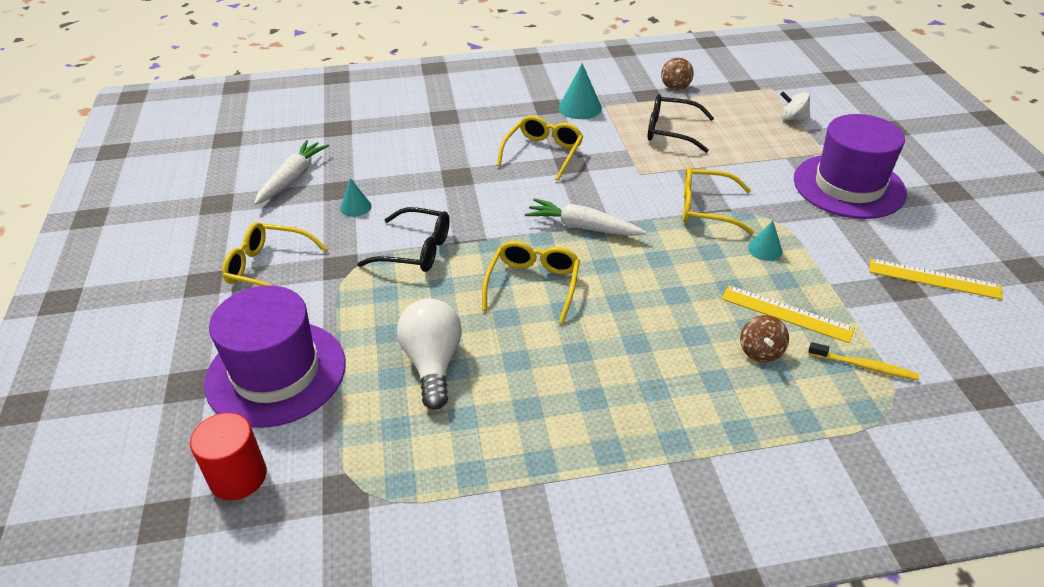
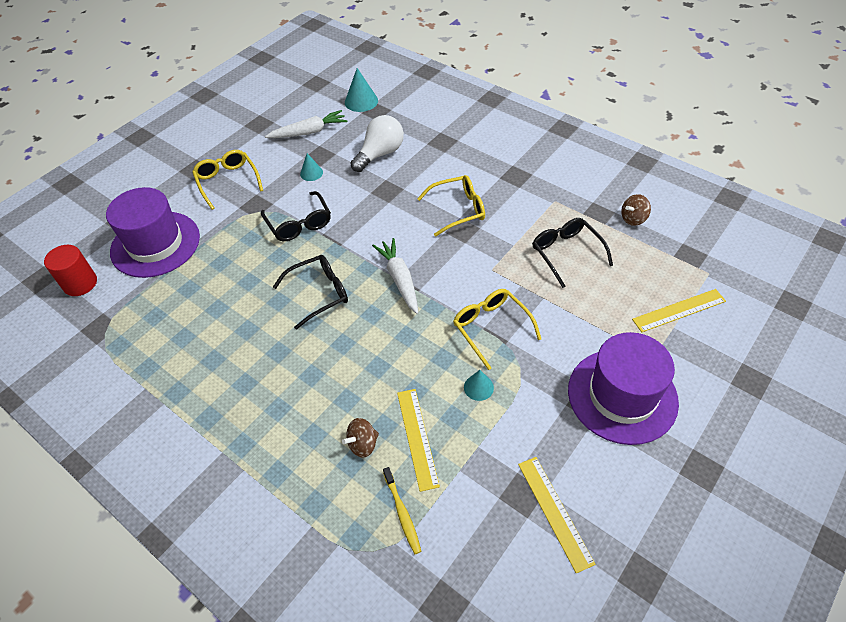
camera: 50 degrees right, 10 degrees up
white light bulb [397,299,462,410] -> white light bulb moved to [350,115,404,172]
yellow glasses [482,241,580,323] -> black glasses [273,255,348,330]
turquoise cone [559,63,602,119] -> turquoise cone moved to [345,68,378,112]
white spinning top [780,91,810,121] -> yellow ruler [632,289,726,332]

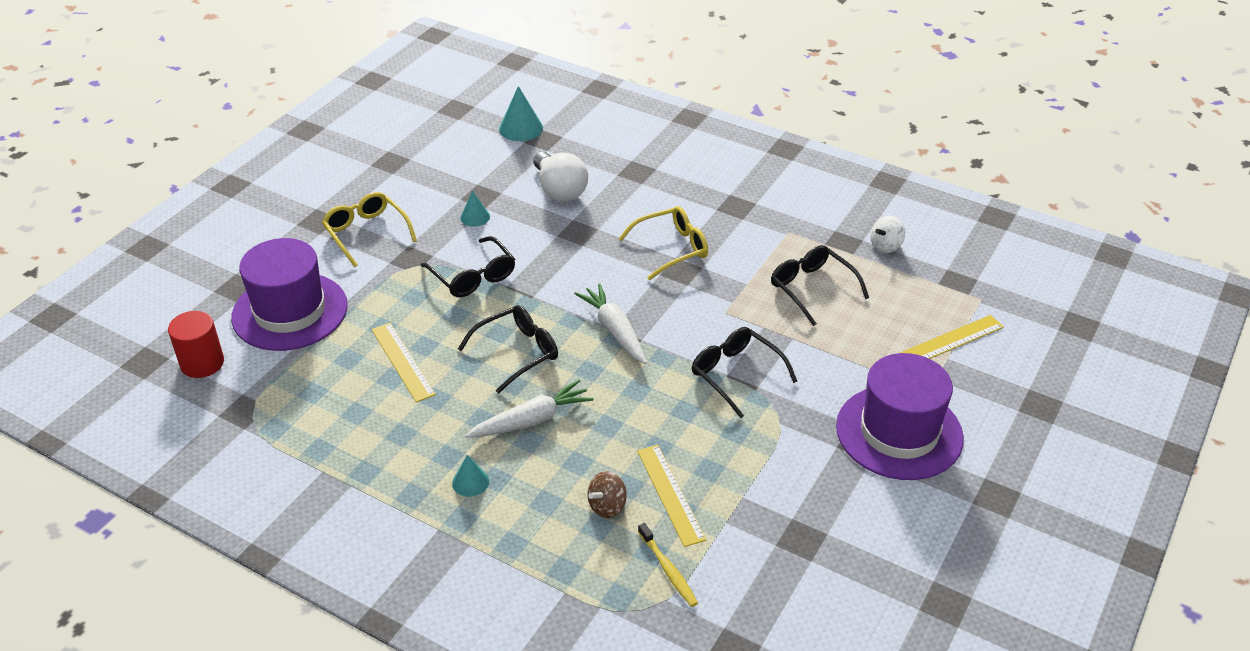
camera: 10 degrees left, 10 degrees down
white carrot [265,110,347,138] -> white carrot moved to [465,380,594,438]
white light bulb [350,115,404,172] -> white light bulb turned 120 degrees clockwise [533,152,588,201]
yellow glasses [453,289,541,370] -> black glasses [692,327,798,418]
turquoise cone [464,370,494,401] -> turquoise cone moved to [452,455,489,497]
yellow ruler [518,457,596,573] -> yellow ruler moved to [371,323,436,403]
brown spinning top [621,194,651,226] -> white spinning top [870,216,905,253]

